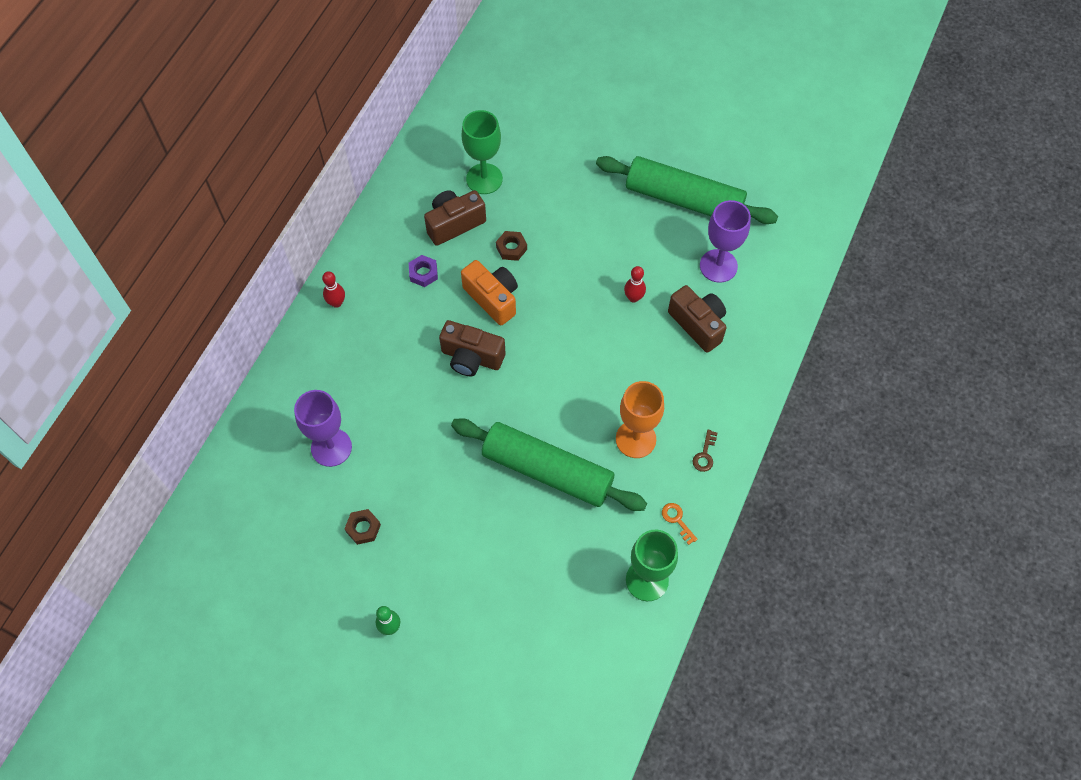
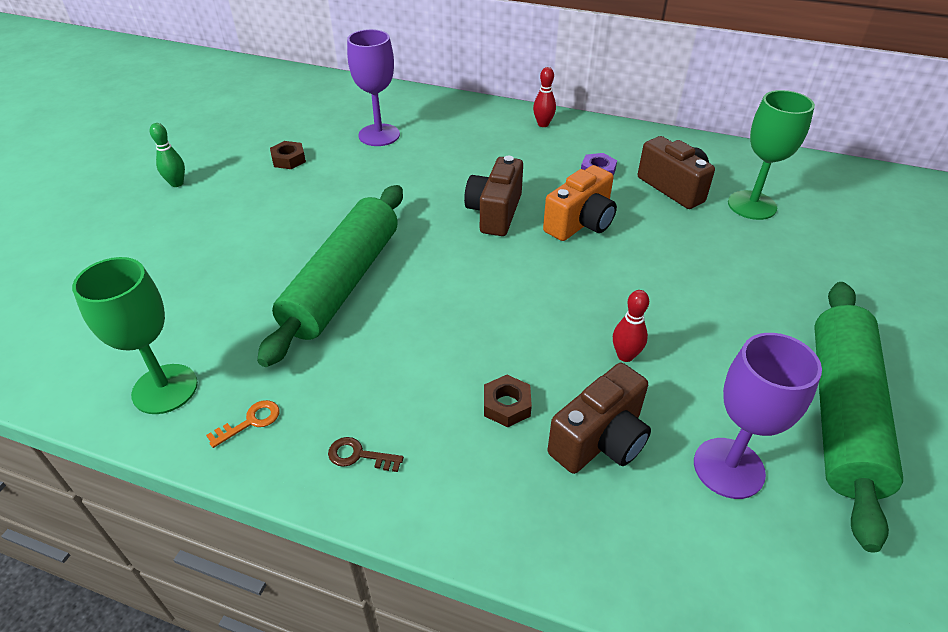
camera: 85 degrees right, 20 degrees down
brown nut [496,231,527,261] -> brown nut moved to [484,375,532,427]
orange goblet [616,381,664,458] -> none

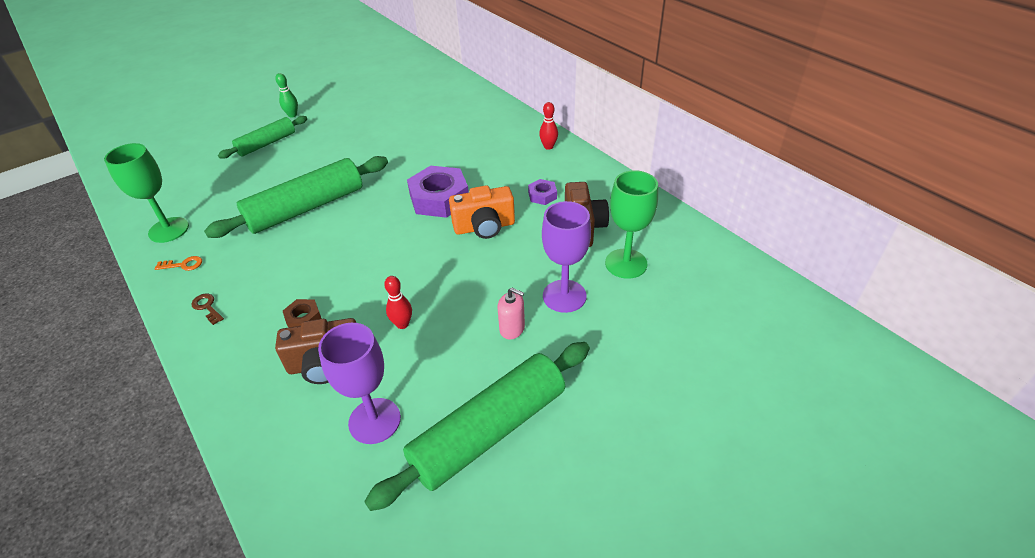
camera: 35 degrees right, 0 degrees up
brown nut [270,141,306,169] -> none
purple goblet [347,29,400,146] -> purple goblet moved to [542,201,591,313]
brown camera [464,156,523,236] -> purple nut [407,165,469,218]
none -> green rolling pin [218,116,307,159]
none -> pink soap dispenser [498,288,525,339]

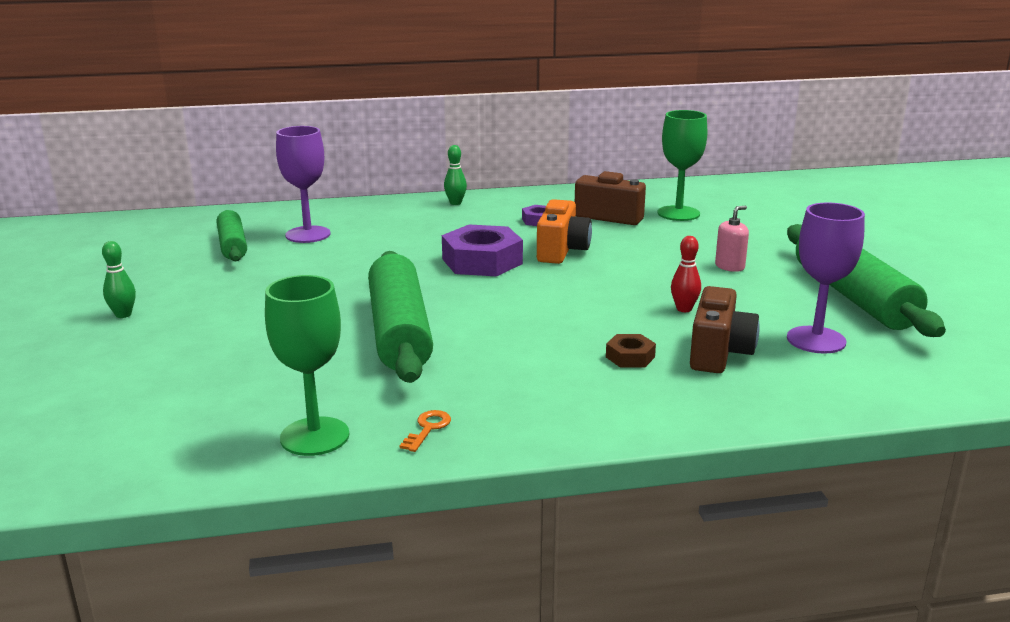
camera: 65 degrees left, 20 degrees down
brown key [191,294,224,325] -> none
green rolling pin [218,116,307,159] -> green rolling pin moved to [217,210,247,261]
red bowling pin [539,102,558,150] -> green bowling pin [444,145,467,205]
purple goblet [542,201,591,313] -> purple goblet moved to [276,126,331,243]

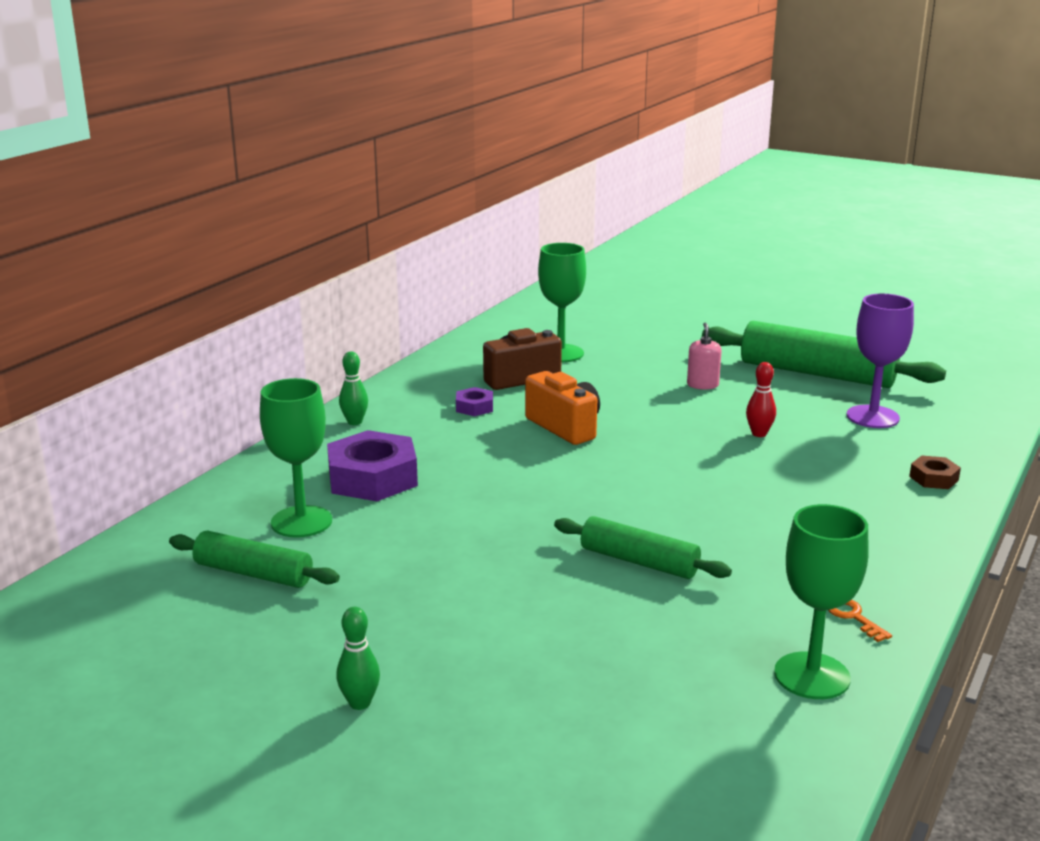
camera: 50 degrees left, 0 degrees up
purple goblet [276,126,331,243] -> green goblet [260,378,332,538]
green rolling pin [368,251,433,383] -> green rolling pin [554,516,732,579], size x0.58
purple nut [442,225,523,277] -> purple nut moved to [327,430,418,501]
brown nut [606,334,656,367] -> brown nut moved to [909,455,961,489]
brown camera [690,286,760,373] -> none

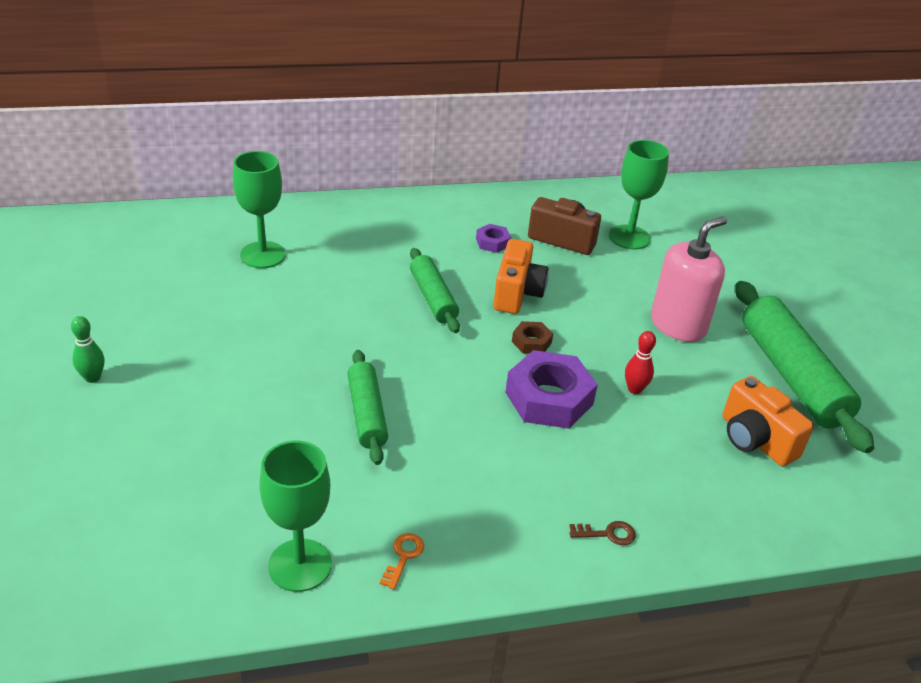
camera: 45 degrees right, 15 degrees up
green rolling pin [169,530,340,588] -> green rolling pin moved to [410,248,460,333]
purple nut [327,430,418,501] -> purple nut moved to [505,350,598,429]
green bowling pin [339,352,368,425] -> none
pink soap dispenser [687,322,722,390] -> pink soap dispenser [651,217,727,342], size x2.01
purple goblet [847,294,914,428] -> orange camera [723,376,814,466]
brown nut [909,455,961,489] -> brown nut moved to [512,321,553,354]
none -> brown key [569,521,636,545]

